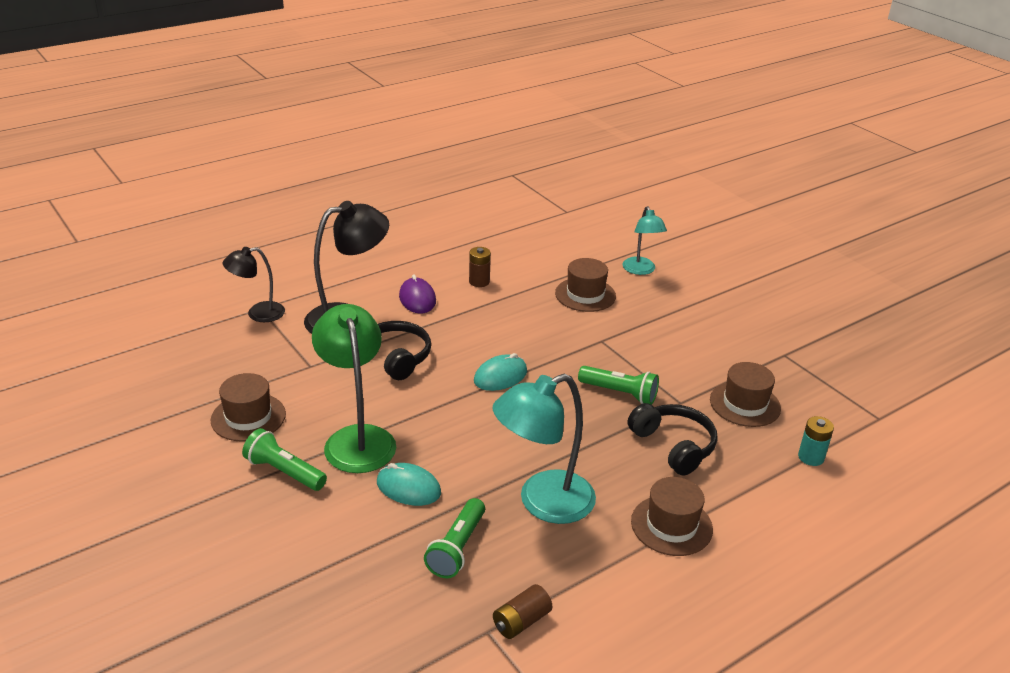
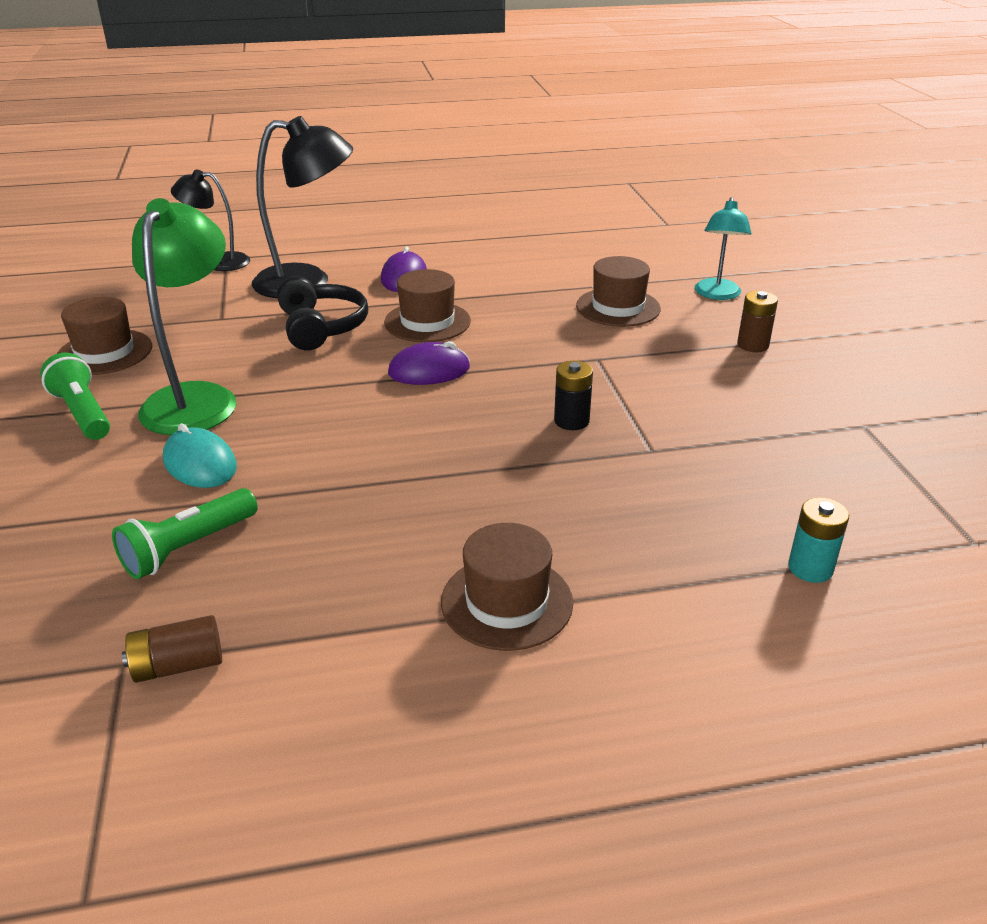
camera: 25 degrees right, 0 degrees up
brown battery [469,247,491,287] -> brown battery moved to [737,291,778,352]
turquoise mouse [474,353,527,391] -> purple mouse [388,341,470,385]
turquoise lamp [493,374,596,524] -> none
green flashlight [578,366,659,405] -> black battery [554,361,593,430]
black headphones [628,403,718,476] -> none
brown hat [710,362,781,427] -> brown hat moved to [384,269,471,342]

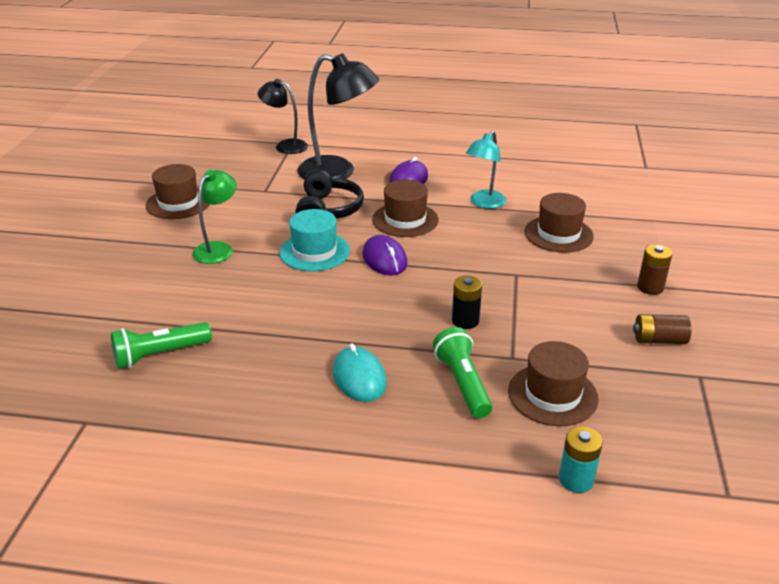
camera: 20 degrees right, 0 degrees up
green flashlight [40,353,110,440] -> green flashlight moved to [433,327,492,418]
brown battery [122,615,222,683] -> brown battery moved to [633,314,691,344]
green lamp [132,198,236,435] -> green lamp [192,170,237,264], size x0.60
turquoise mouse [163,423,237,488] -> turquoise mouse moved to [333,343,387,402]
purple mouse [388,341,470,385] -> purple mouse turned 60 degrees clockwise [362,235,408,276]
brown hat [441,523,573,651] -> brown hat moved to [508,341,599,426]
turquoise lamp [695,197,752,300] -> turquoise lamp moved to [466,131,507,209]
none -> turquoise hat [279,209,350,271]

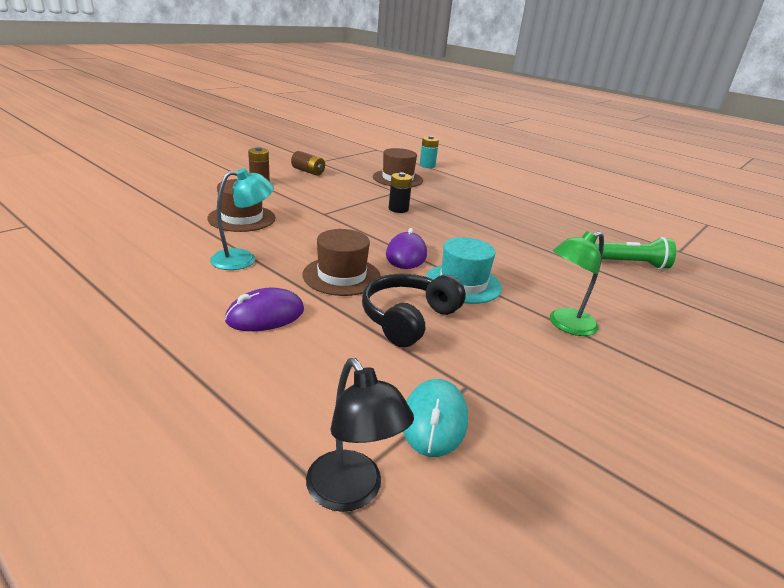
camera: 150 degrees left, 5 degrees down
brown hat [146,164,210,219] -> none
black lamp [297,53,379,180] -> none
turquoise mouse [333,343,387,402] -> turquoise mouse moved to [403,379,468,457]
green flashlight [433,327,492,418] -> none

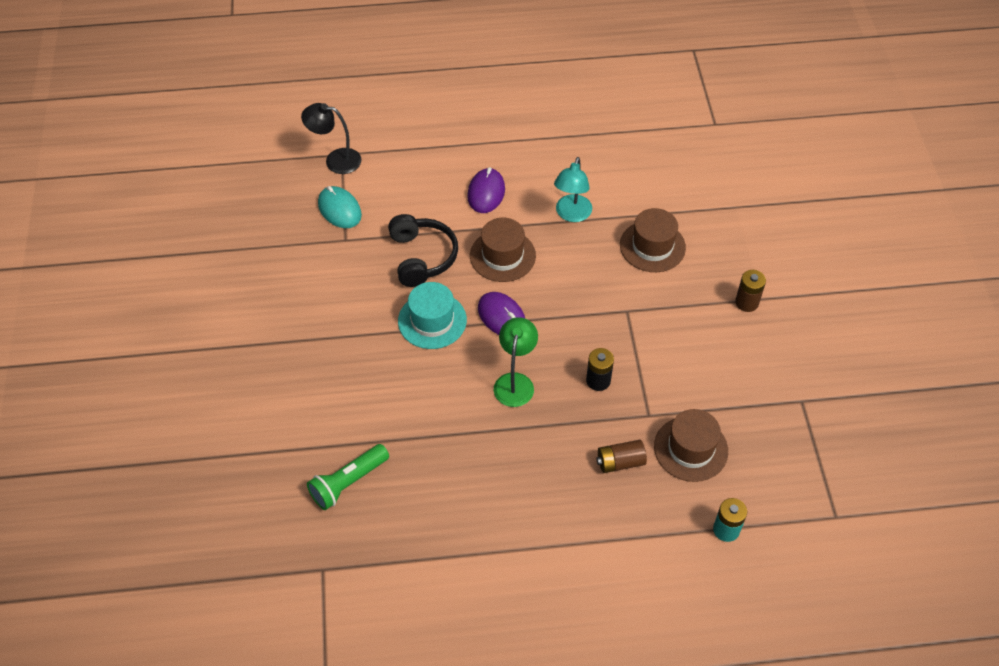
camera: 135 degrees right, 25 degrees up
brown battery [291,151,325,176] -> brown battery moved to [596,440,647,473]
green lamp [550,231,604,336] -> green lamp moved to [494,317,538,407]

